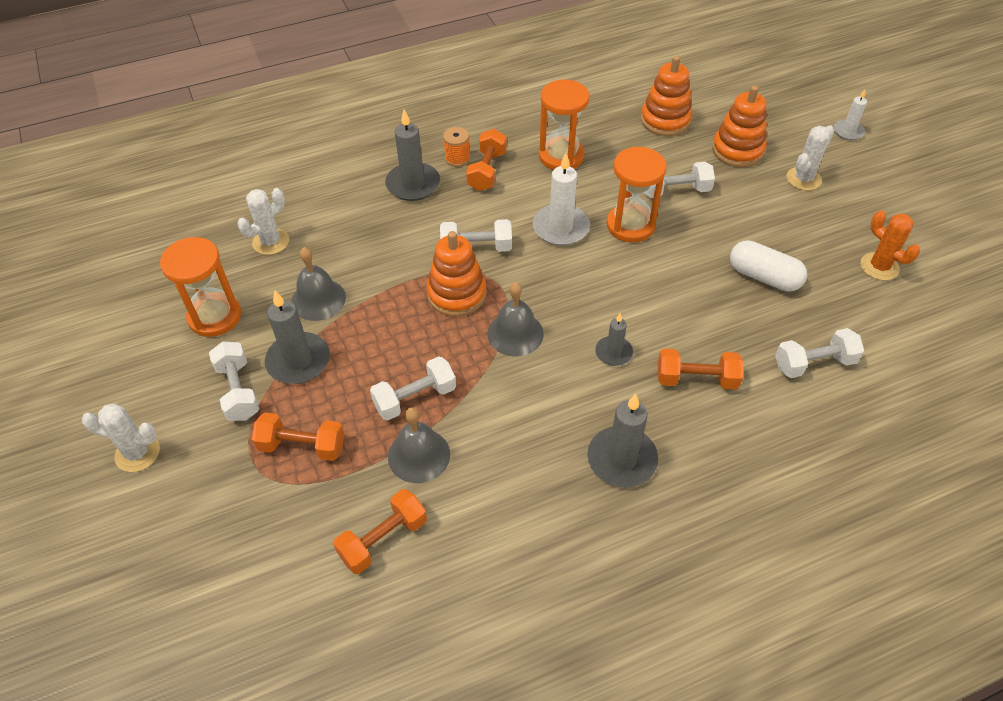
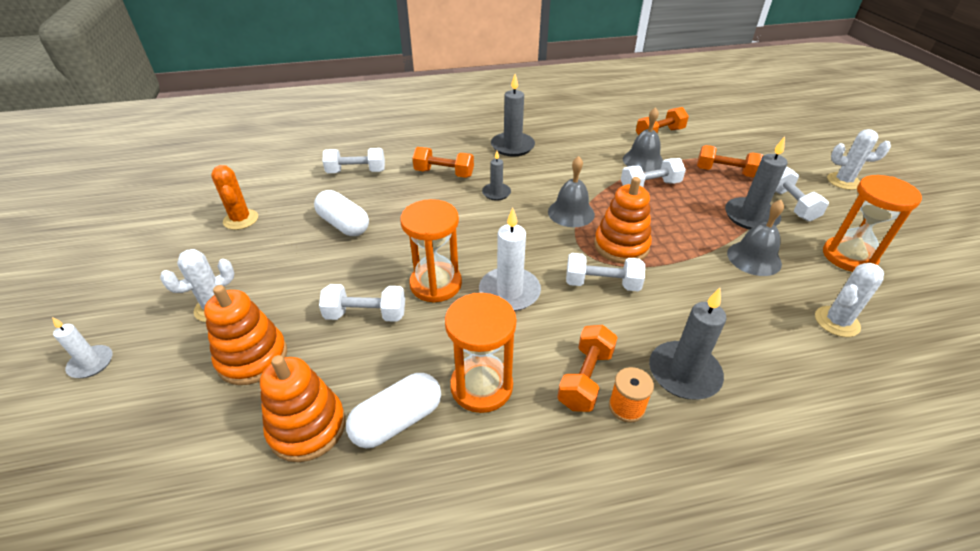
camera: 170 degrees left, 10 degrees down
none -> white capsule [346,373,441,448]

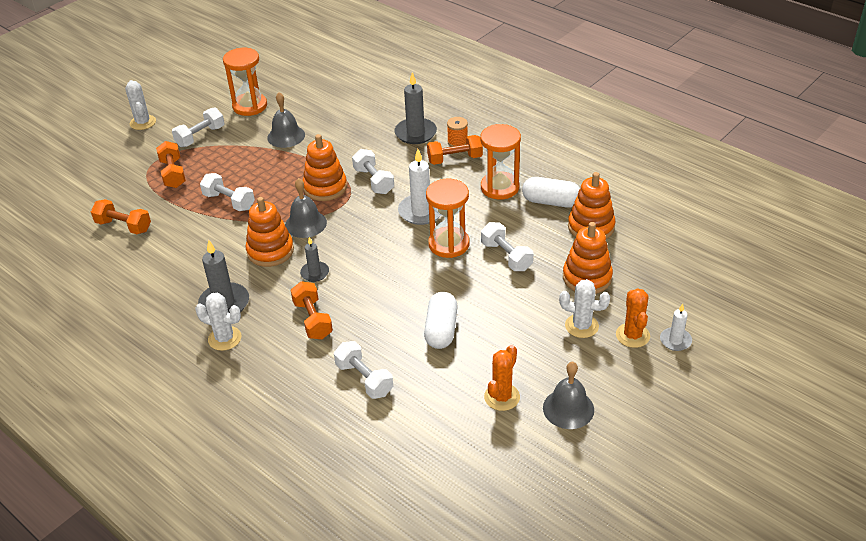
camera: 125 degrees left, 0 degrees up
grey bell [623,107,663,172] -> grey bell moved to [543,362,594,429]
grey candle [725,137,787,230] -> none
white cactus [815,263,884,337] -> white cactus moved to [195,293,242,351]
none -> orange stacking toy [246,197,294,267]
none -> orange cactus [616,288,650,348]

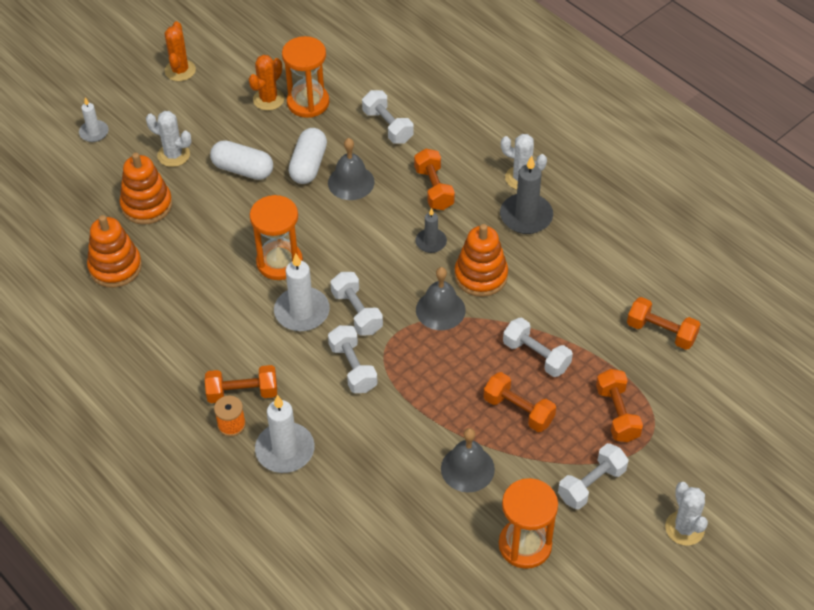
camera: 175 degrees left, 10 degrees up
orange stacking toy [303,134,347,201] -> none
grey candle [394,72,437,144] -> white candle [255,395,315,473]
orange hourglass [480,124,521,199] -> orange hourglass moved to [282,36,329,118]
white dumbbell [481,222,533,271] -> white dumbbell moved to [330,272,383,336]
white capsule [522,177,580,208] -> white capsule moved to [210,140,273,180]
grey bell [543,362,594,429] -> grey bell moved to [328,138,375,200]
orange cactus [616,288,650,348] -> orange cactus moved to [165,21,196,81]
none -> orange dumbbell [484,372,556,432]

